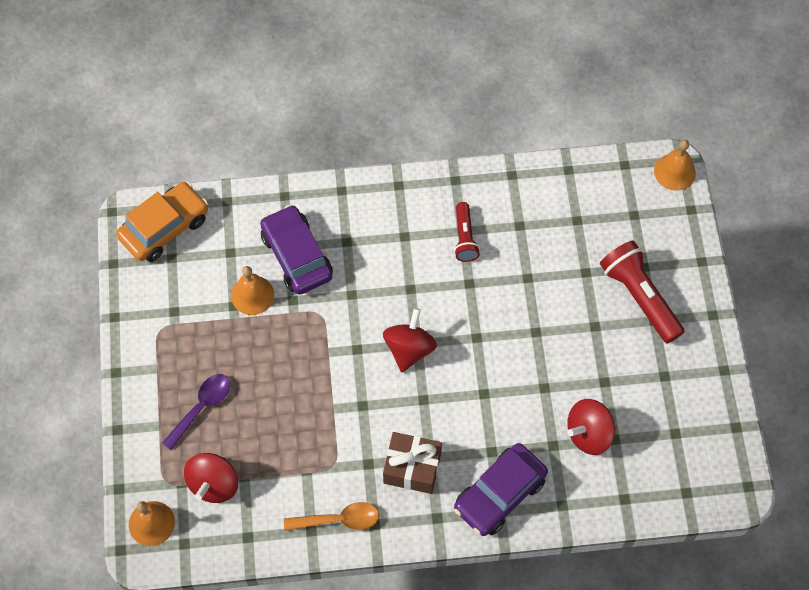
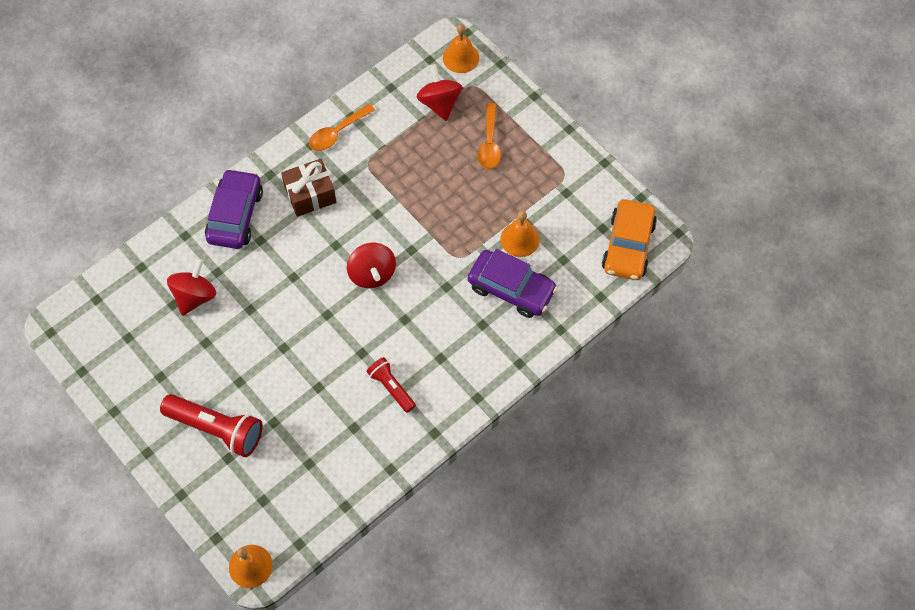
camera: 145 degrees right, 0 degrees up
purple spoon [162,374,230,450] -> orange spoon [477,103,501,169]

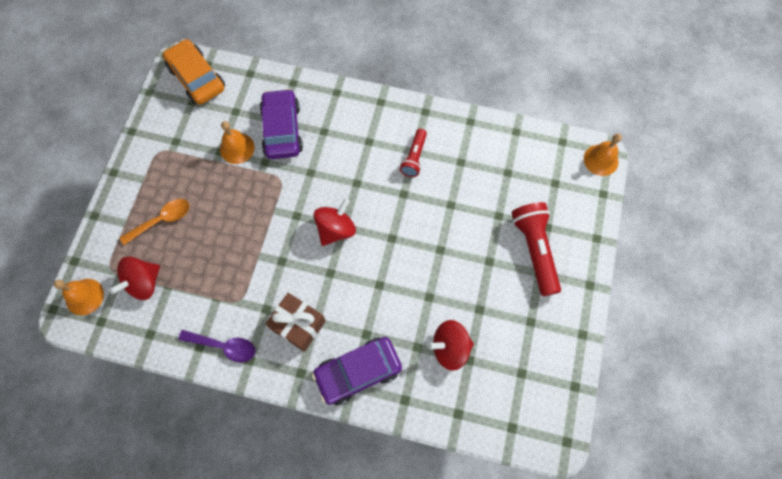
camera: 125 degrees left, 5 degrees up
orange spoon [309,104,375,151] -> purple spoon [178,330,255,362]
orange car [602,199,657,280] -> orange car turned 105 degrees counterclockwise [163,39,225,105]

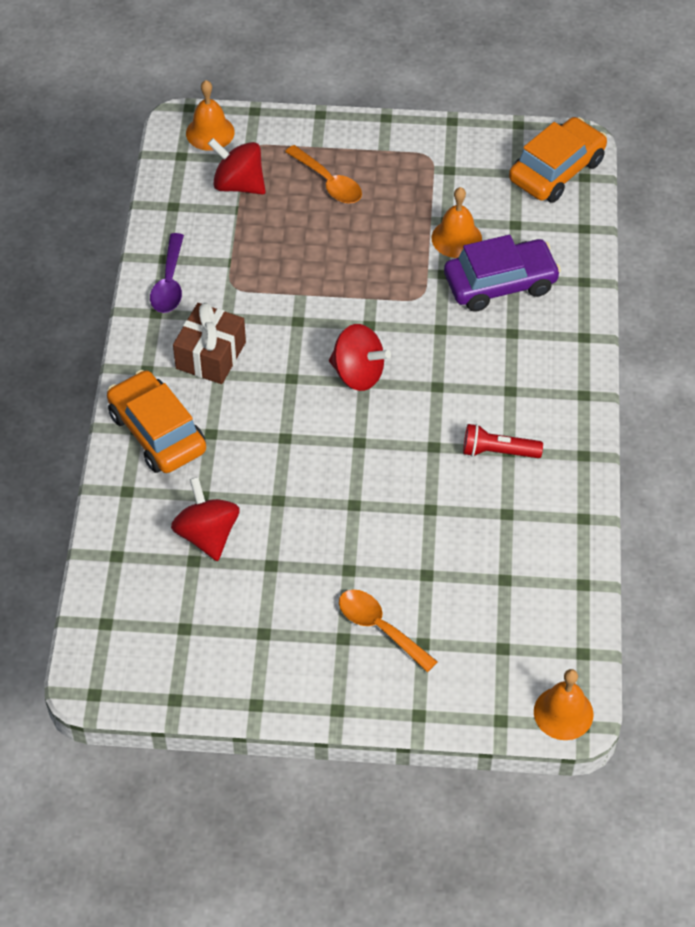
camera: 80 degrees right, 15 degrees down
purple car [312,337,402,405] -> orange car [107,370,206,473]
red flashlight [511,202,561,296] -> orange spoon [339,590,438,672]

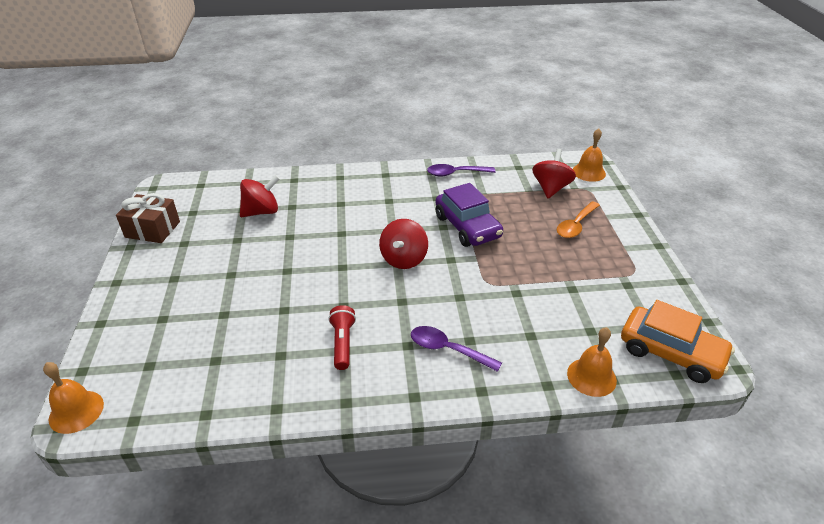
camera: 80 degrees right, 15 degrees down
orange car [107,370,206,473] -> none
brown gift [173,303,246,384] -> brown gift moved to [116,193,180,243]
orange spoon [339,590,438,672] -> none
orange bell [432,187,482,258] -> orange bell moved to [567,327,617,397]
purple car [444,235,561,312] -> purple car moved to [436,183,503,247]
none -> purple spoon [411,326,502,372]

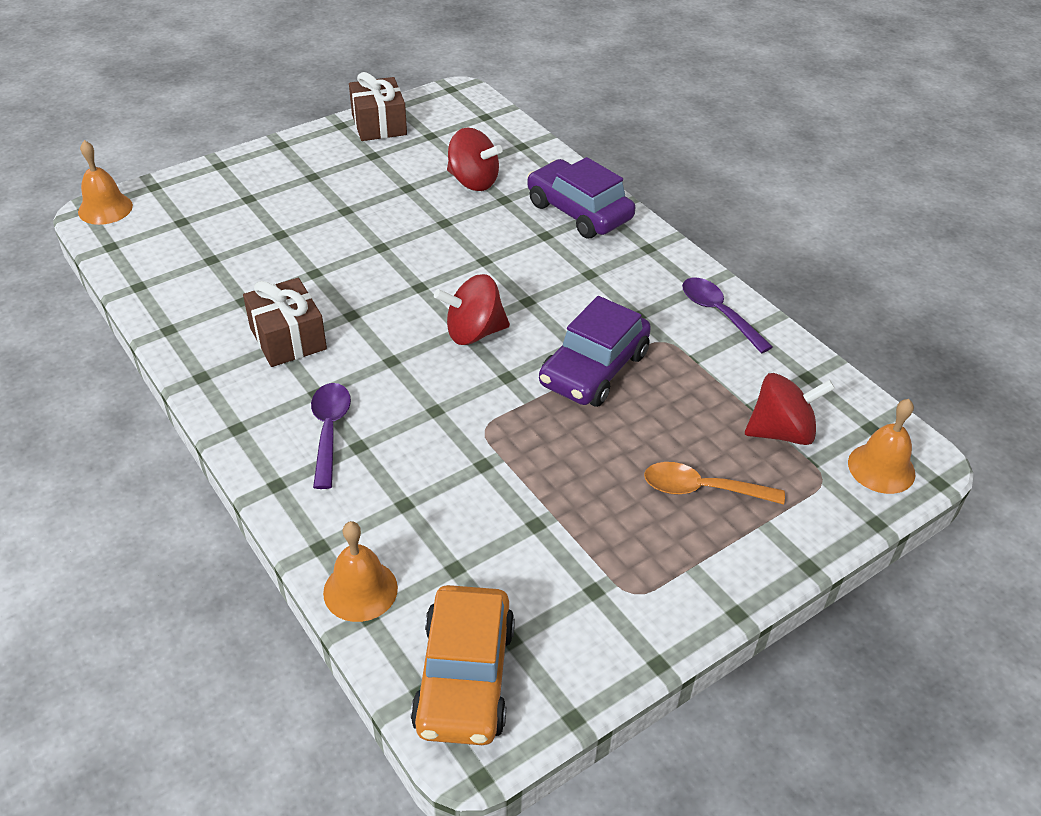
camera: 60 degrees right, 5 degrees up
red flashlight [328,305,356,370] -> brown gift [243,278,327,367]
none -> purple car [527,157,635,239]

